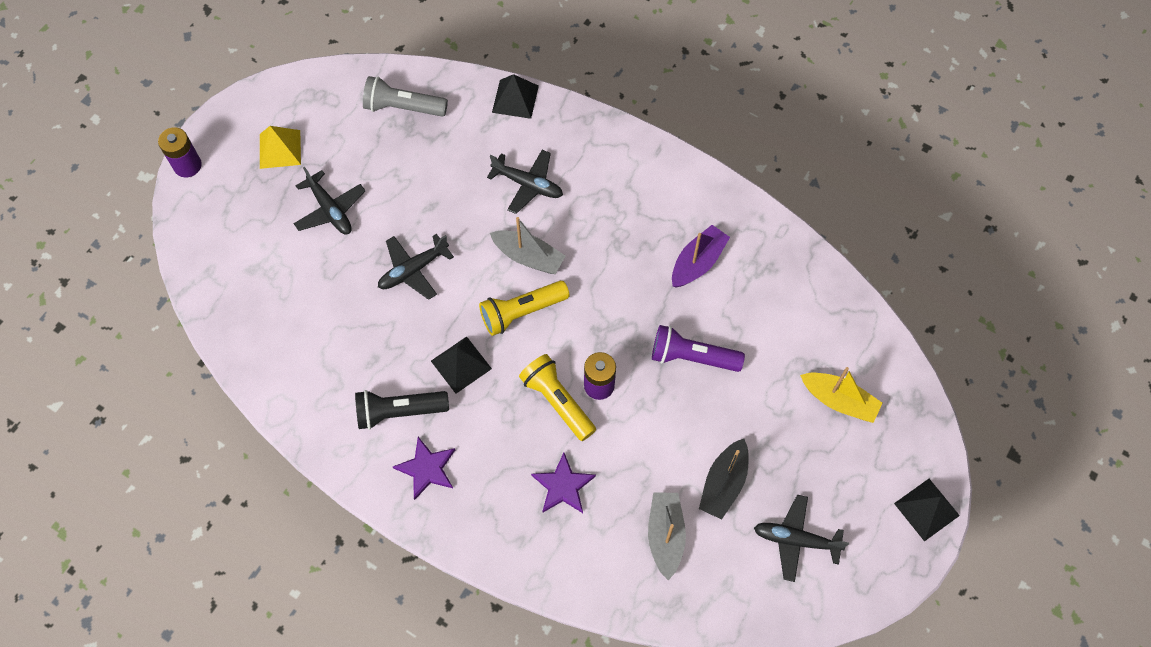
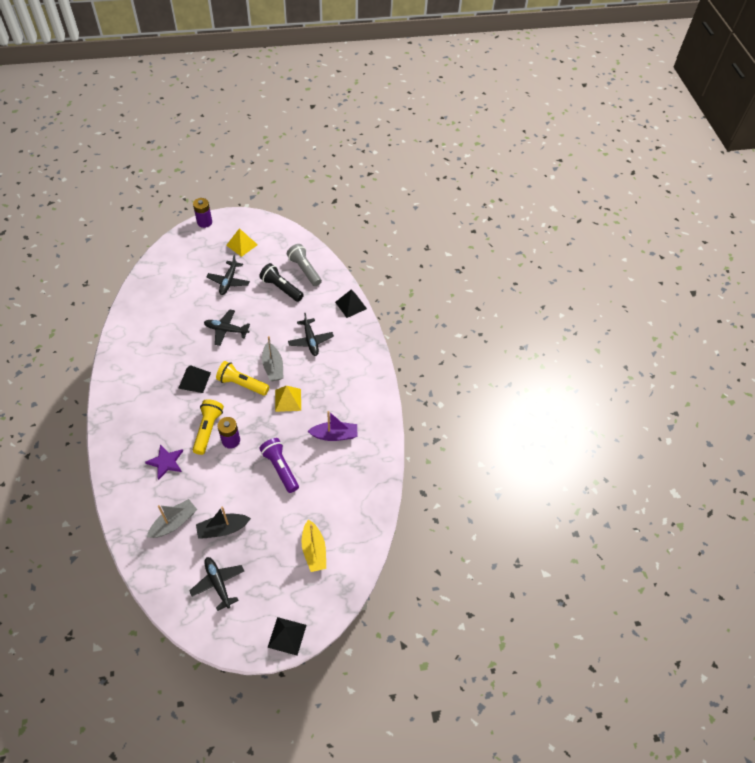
camera: 45 degrees right, 10 degrees down
black flashlight [355,390,449,430] -> black flashlight moved to [259,263,304,302]
purple star [393,437,455,500] -> none
none -> yellow pyramid [275,385,301,412]

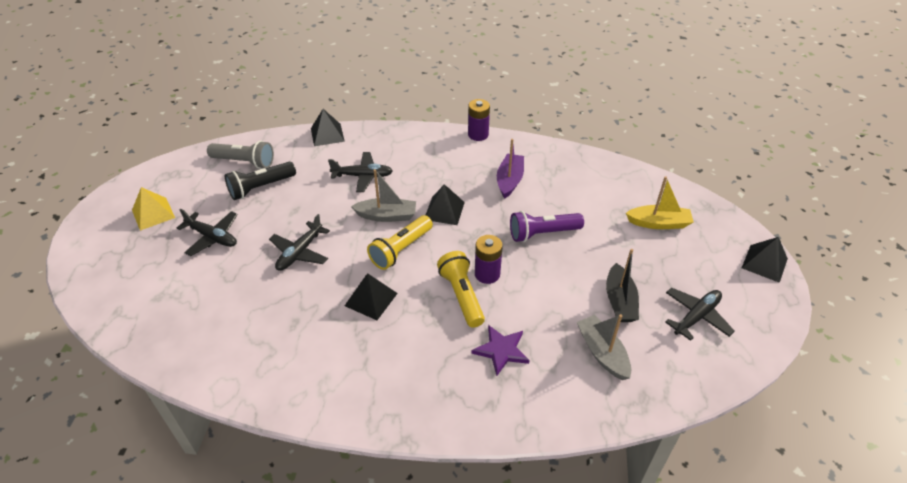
camera: 70 degrees left, 10 degrees down
black plane [189,557,244,611] -> black plane turned 150 degrees clockwise [665,288,735,341]
purple battery [193,198,212,228] -> purple battery moved to [468,99,490,141]
yellow flashlight [193,399,224,455] -> yellow flashlight turned 45 degrees clockwise [437,251,485,328]
yellow pyramid [275,385,301,412] -> black pyramid [426,184,465,225]
grey flashlight [287,244,322,286] -> grey flashlight turned 150 degrees counterclockwise [207,141,274,169]

